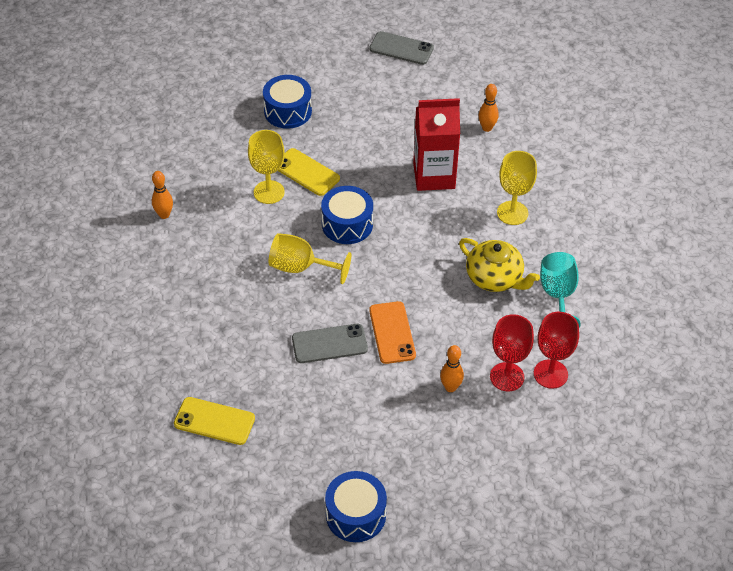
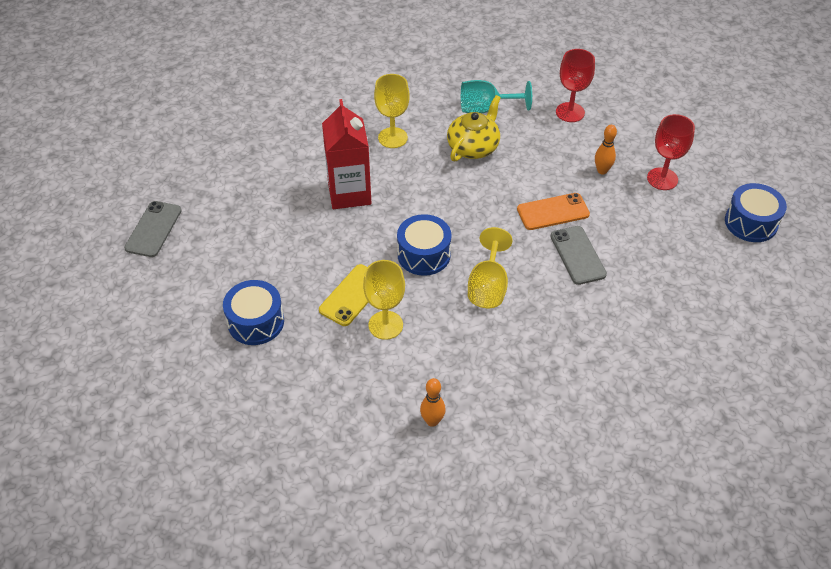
camera: 95 degrees left, 0 degrees up
yellow phone [174,397,255,445] -> none
orange bowling pin [479,84,499,132] -> none
red goblet [490,314,534,391] -> red goblet moved to [647,114,695,190]

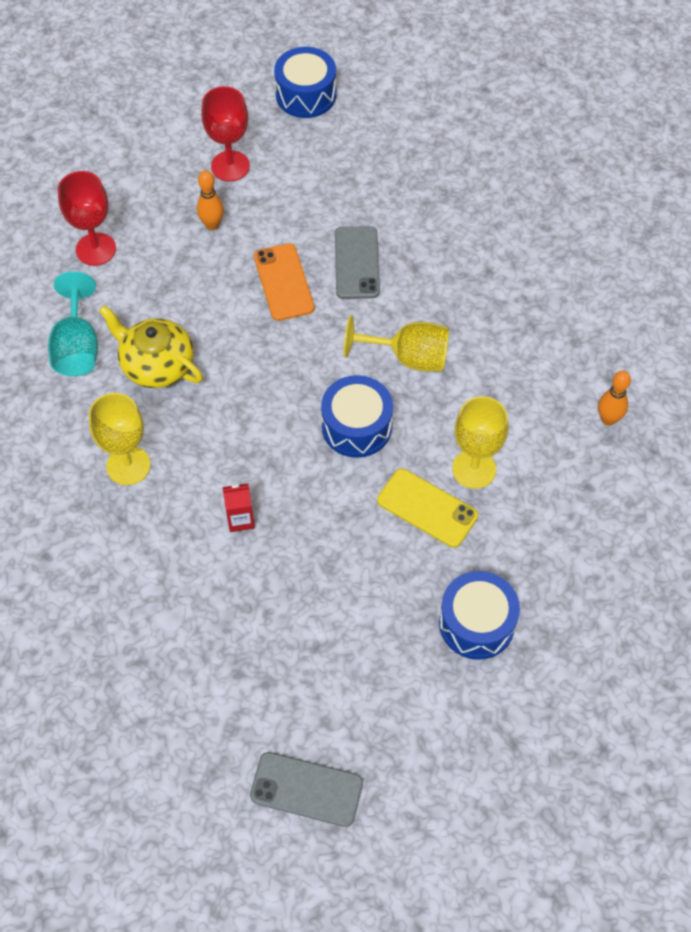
camera: 90 degrees left, 10 degrees up
red carton [322,99,371,209] -> red carton [223,483,255,532], size x0.44
grey phone [550,226,607,285] -> grey phone turned 75 degrees counterclockwise [335,226,380,299]

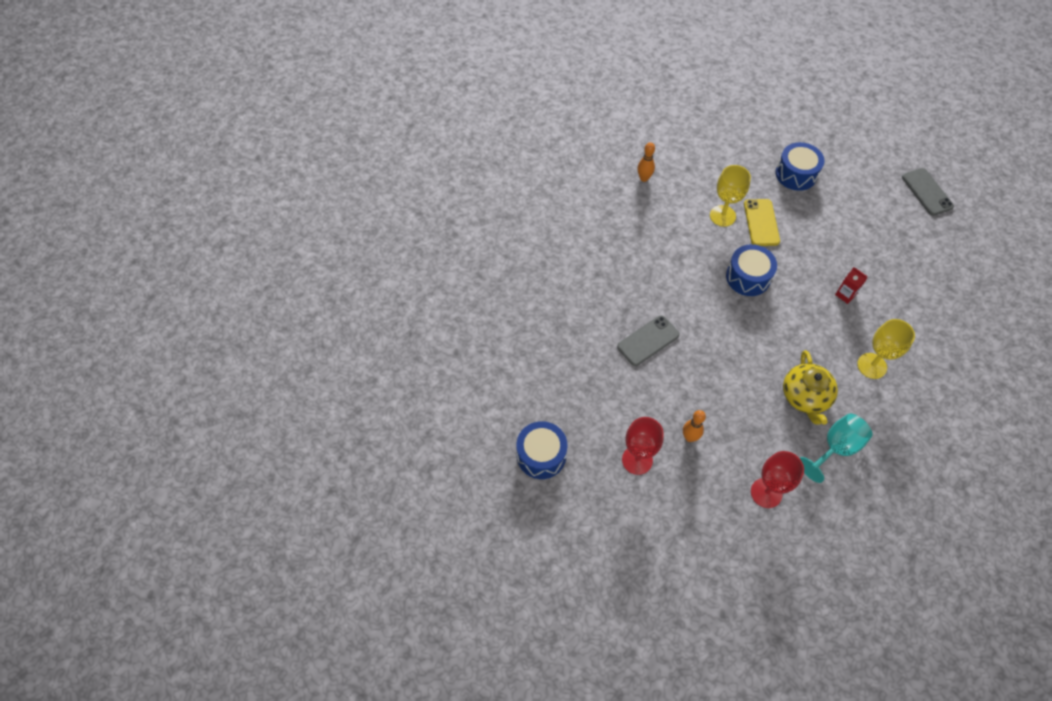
camera: 125 degrees left, 0 degrees up
orange phone [254,243,314,321] -> none
yellow goblet [344,315,449,372] -> none

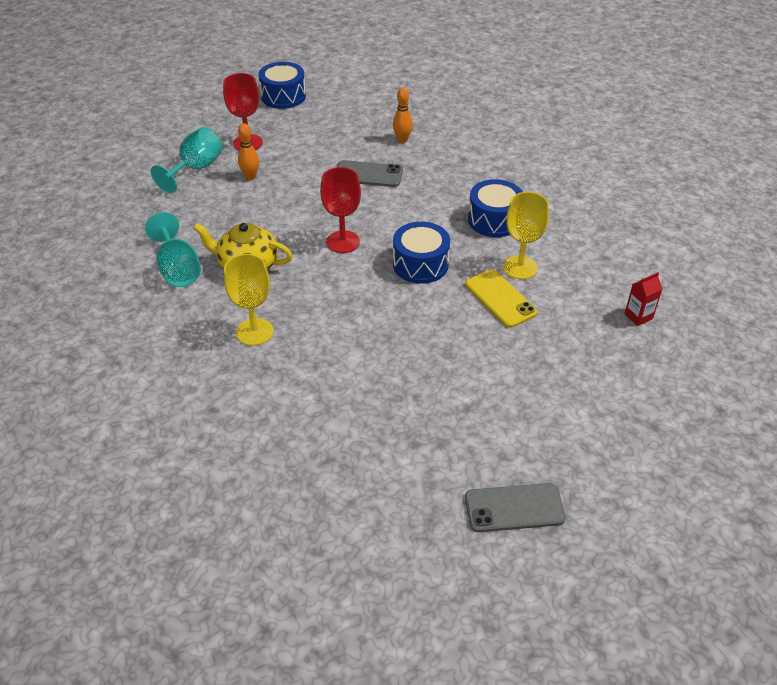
camera: 105 degrees right, 15 degrees down
grey phone [617,315,680,366] -> grey phone turned 60 degrees counterclockwise [337,160,403,187]
orange bowling pin [638,142,655,182] -> orange bowling pin moved to [393,88,413,143]
yellow phone [744,199,780,246] -> yellow phone turned 45 degrees clockwise [465,270,537,328]
red goblet [751,451,804,508] -> red goblet moved to [320,167,361,253]
blue drum [776,142,824,191] -> blue drum moved to [468,179,523,237]
red carton [835,267,867,304] -> red carton moved to [624,272,662,326]
none -> turquoise goblet [151,127,222,193]

